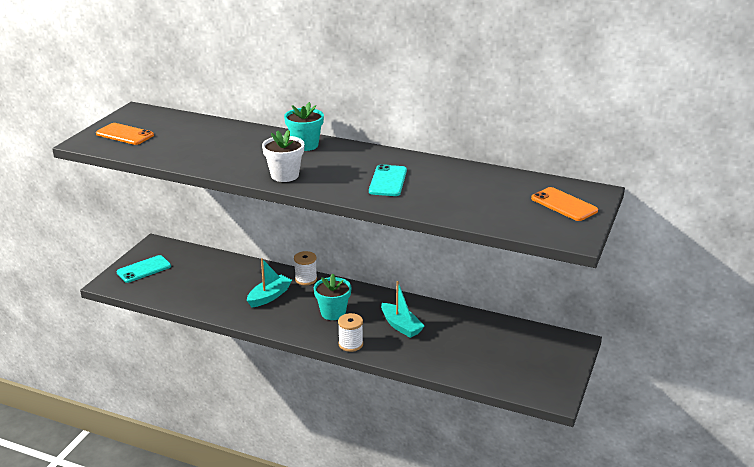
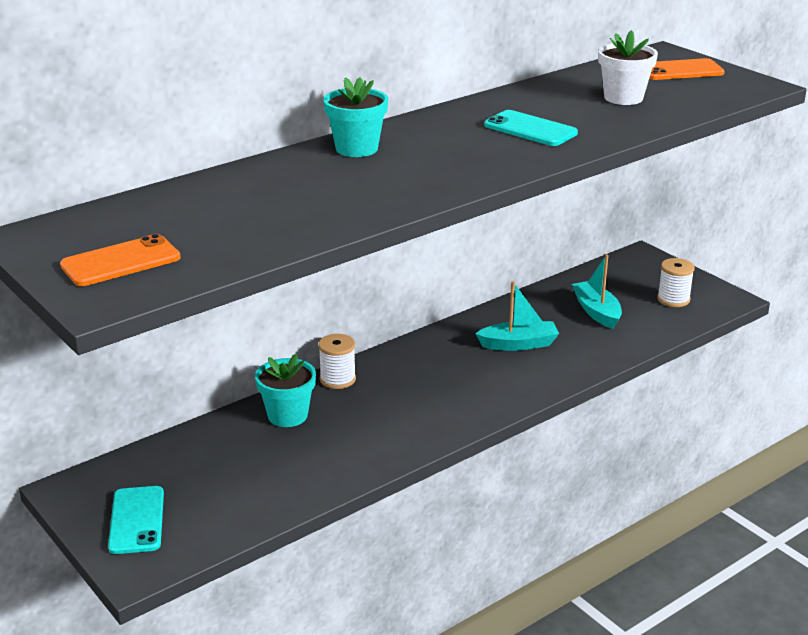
camera: 60 degrees left, 0 degrees up
turquoise boat [247,258,292,307] -> turquoise boat moved to [572,254,622,329]
white flower pot [262,130,305,182] -> white flower pot moved to [598,30,658,105]
turquoise flower pot [314,274,352,320] -> turquoise flower pot moved to [255,353,316,427]
white spool [338,313,363,352] -> white spool moved to [657,258,695,307]

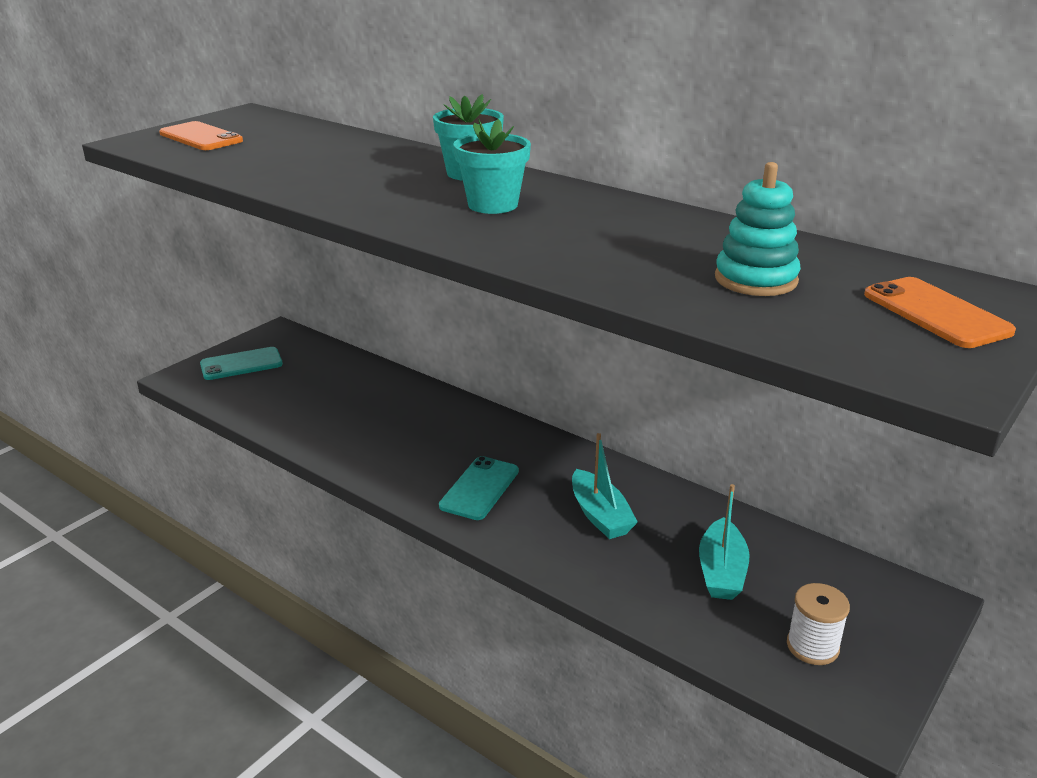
camera: 75 degrees right, 0 degrees up
turquoise flower pot [255,353,316,427] -> turquoise flower pot moved to [453,119,531,214]
white spool [318,334,356,389] -> none
turquoise phone [484,110,578,146] -> turquoise phone moved to [439,456,519,520]
turquoise boat [572,254,622,329] -> turquoise boat turned 135 degrees clockwise [699,484,750,600]
white flower pot [598,30,658,105] -> turquoise stacking toy [715,162,801,296]

